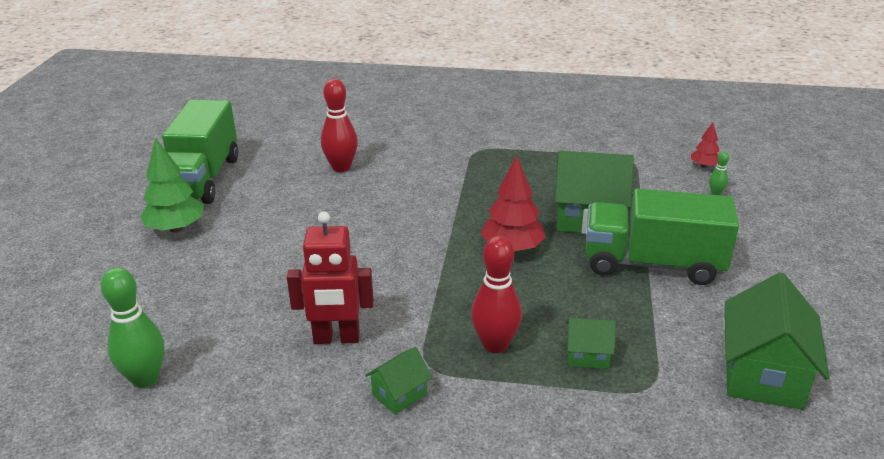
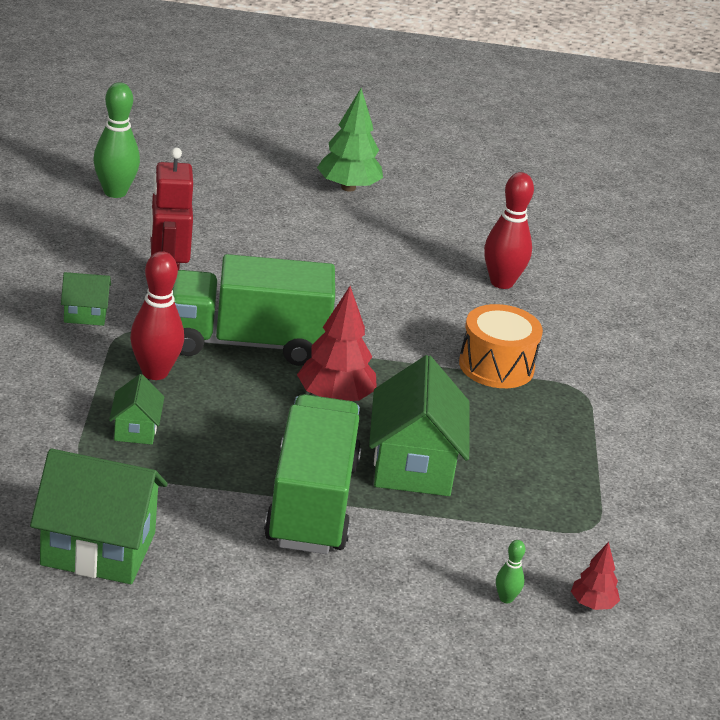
camera: 80 degrees right, 0 degrees up
green truck [162,100,238,204] -> green truck moved to [172,254,335,366]
green house [365,347,432,415] -> green house turned 45 degrees counterclockwise [61,272,111,326]
none -> orange drum [459,304,543,388]

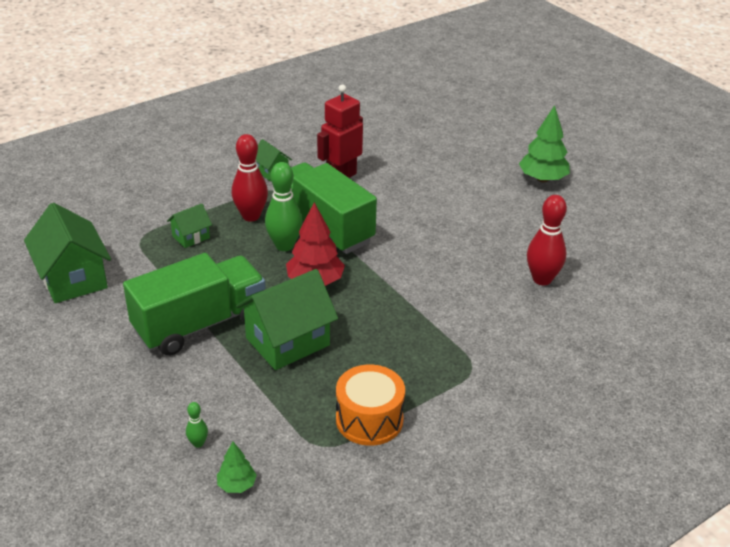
camera: 55 degrees right, 5 degrees up
green bowling pin [93,82,140,198] -> green bowling pin moved to [265,162,303,251]
orange drum [459,304,543,388] -> orange drum moved to [336,365,405,446]
red tree [571,542,620,610] -> green tree [217,442,257,493]

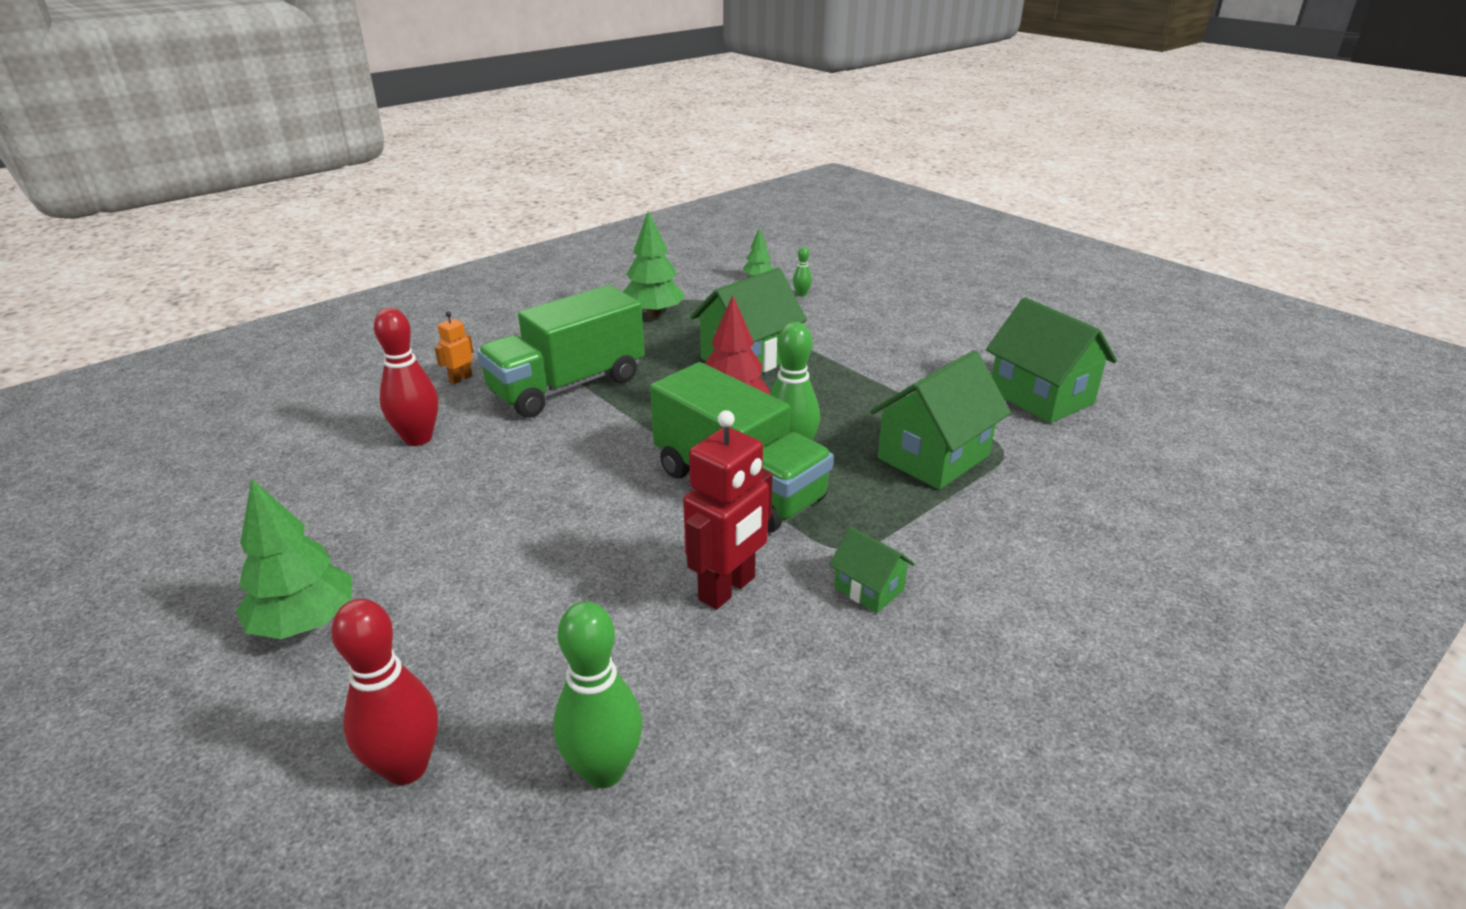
camera: 175 degrees right, 5 degrees down
green truck [123,253,266,356] -> green truck moved to [477,285,645,418]
green house [167,203,212,248] -> green house [870,350,1011,490], size x1.98
red bowling pin [232,134,268,222] -> red bowling pin moved to [331,599,438,785]
orange drum [336,365,405,446] -> green tree [623,211,686,317]
none -> orange robot [434,311,473,384]
none -> green bowling pin [553,601,642,788]

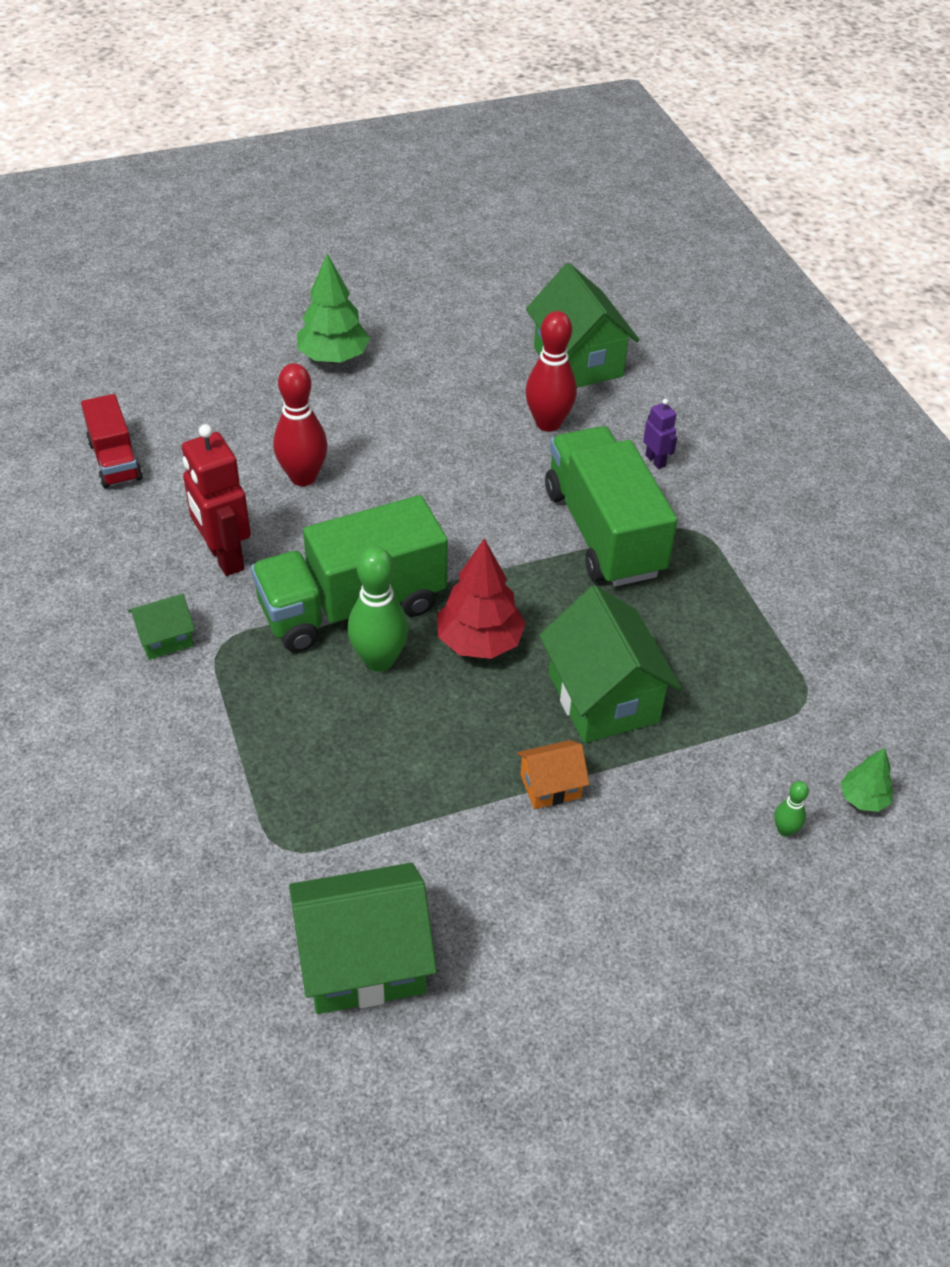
camera: 110 degrees right, 15 degrees up
red bowling pin [331,599,438,785] -> red bowling pin moved to [273,363,328,486]
orange robot [434,311,473,384] -> purple robot [643,399,677,469]
green bowling pin [553,601,642,788] -> red truck [81,394,143,488]
green tree [623,211,686,317] -> none
green house [870,350,1011,490] -> green house moved to [526,263,639,388]
none -> orange house [517,740,589,809]

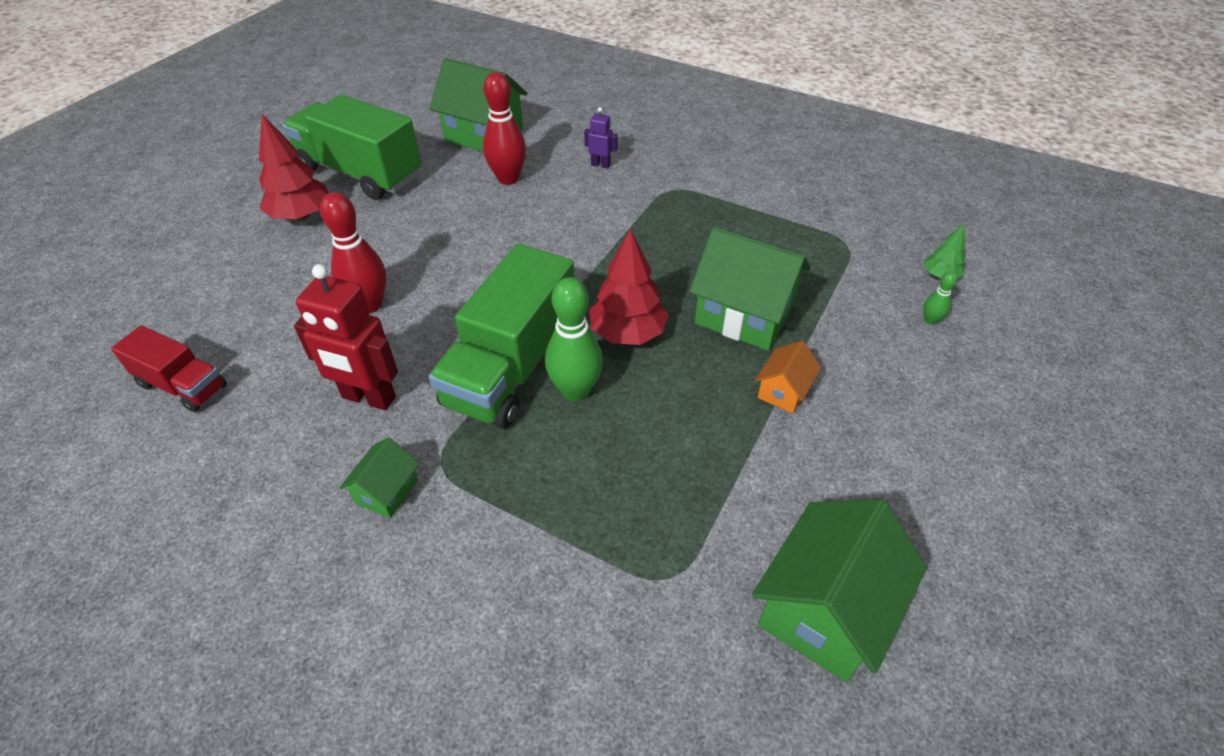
camera: 40 degrees left, 0 degrees up
green tree [297,254,370,363] -> red tree [259,114,329,221]
green truck [545,426,678,587] -> green truck moved to [282,94,421,200]

